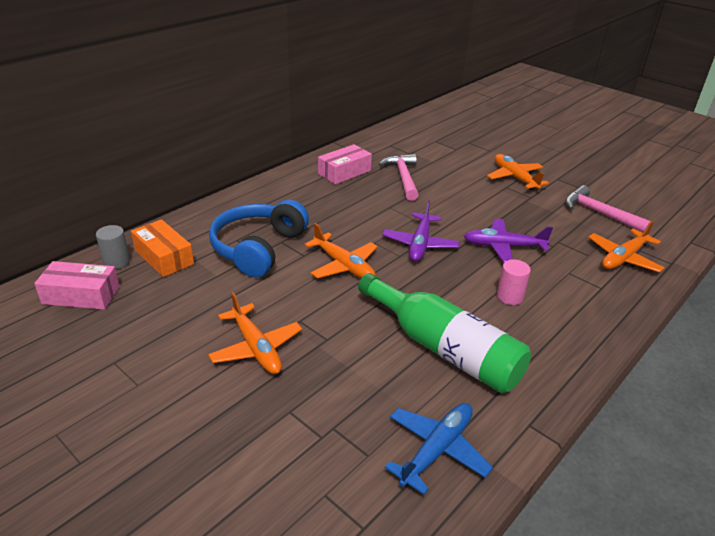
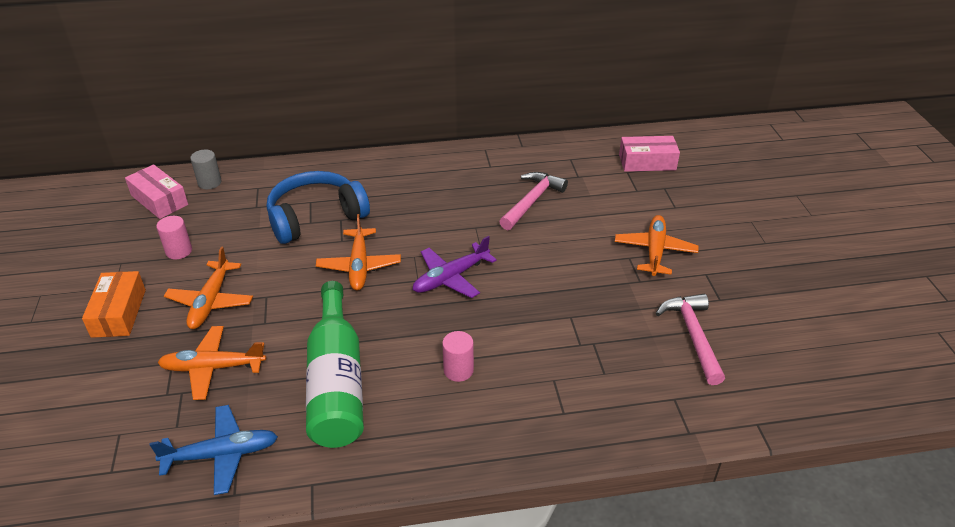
camera: 40 degrees right, 5 degrees up
orange box [131,219,194,277] -> orange box moved to [82,271,146,338]
pink box [318,144,372,184] -> pink box moved to [619,136,680,172]
purple plane [464,219,553,263] -> none
orange plane [588,220,665,272] -> orange plane moved to [157,326,266,400]
none -> pink cylinder [156,216,192,259]

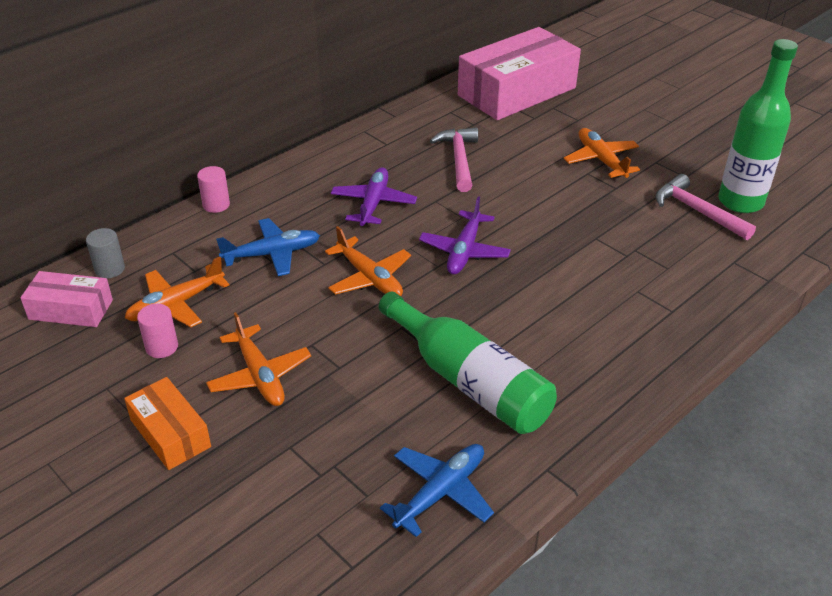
camera: 35 degrees left, 0 degrees up
orange plane [157,326,266,400] -> orange plane moved to [125,257,230,327]
blue headphones [267,171,370,244] -> blue plane [216,218,320,276]
pink cylinder [442,331,474,382] -> pink cylinder moved to [197,166,230,213]
pink box [619,136,680,172] -> pink box [458,27,581,120], size x1.98
none -> purple plane [331,167,417,226]
none -> green bottle [718,39,798,213]

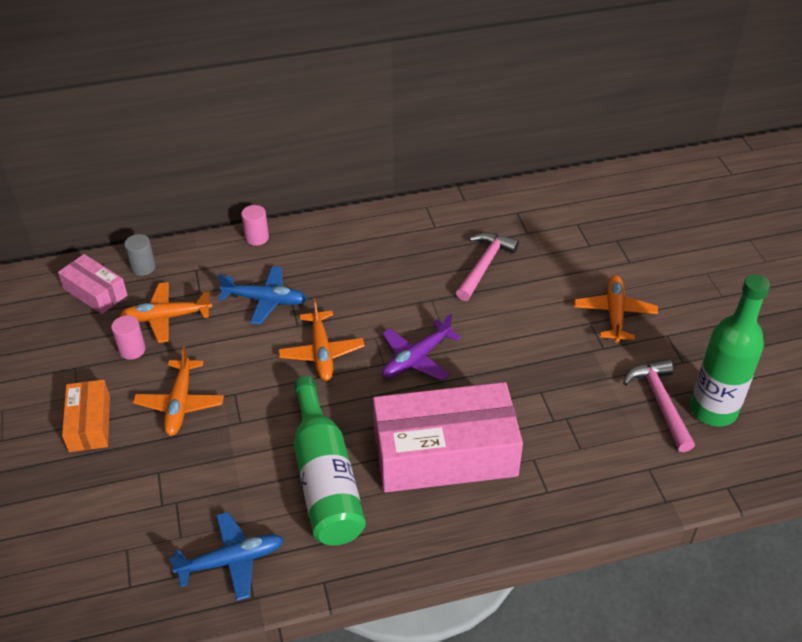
camera: 30 degrees right, 5 degrees up
purple plane [331,167,417,226] -> none
pink box [458,27,581,120] -> pink box moved to [373,382,523,493]

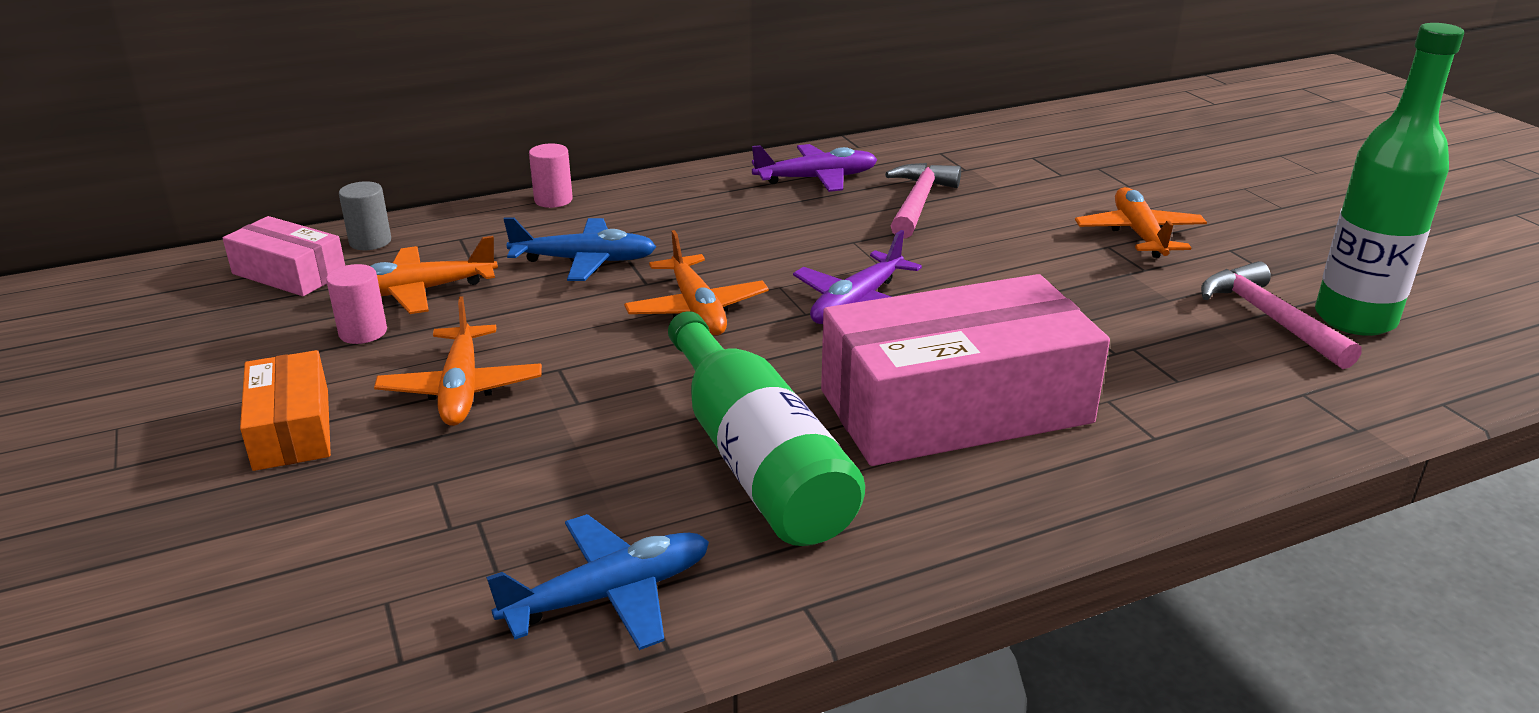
camera: 10 degrees left, 15 degrees down
none -> purple plane [752,144,877,192]

